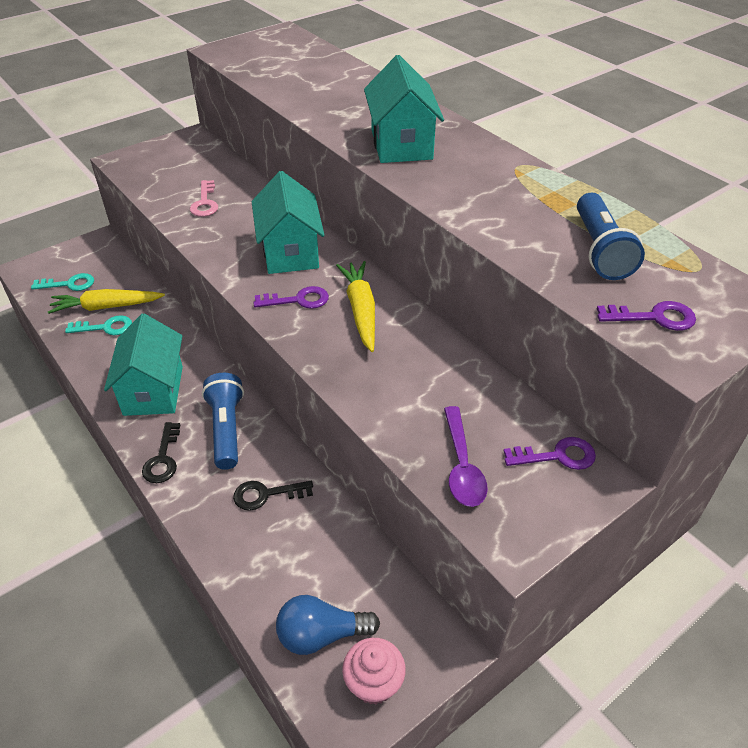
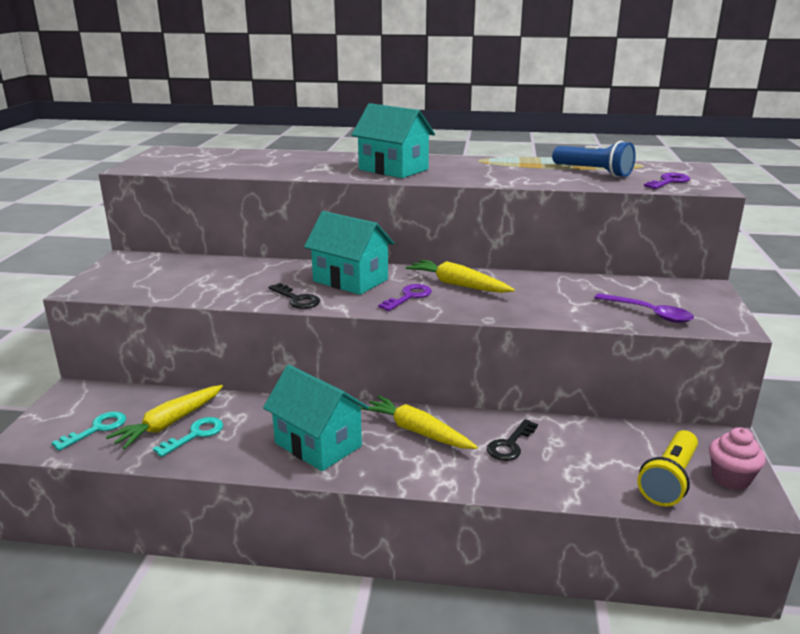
camera: 45 degrees left, 20 degrees down
black key [142,422,180,483] -> black key moved to [268,283,320,309]
pink key [190,180,218,217] -> none
blue flashlight [202,373,244,470] -> yellow carrot [361,395,478,449]
blue light bulb [276,595,380,655] -> yellow flashlight [637,430,698,507]
purple key [504,437,596,470] -> none

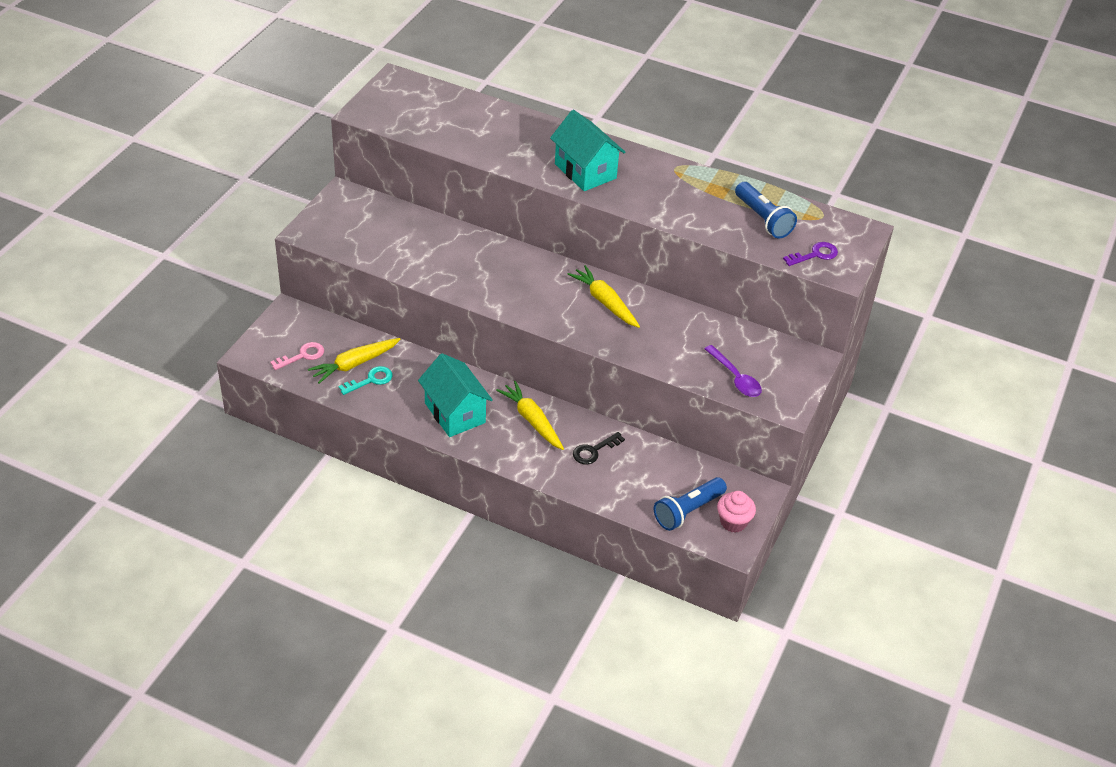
camera: 15 degrees right, 20 degrees up
turquoise key [51,412,126,451] -> pink key [270,342,324,370]
black key [268,283,320,309] -> none
turquoise house [304,211,394,295] -> none
purple key [378,284,432,311] -> none
yellow flashlight [637,430,698,507] -> blue flashlight [653,477,727,531]

